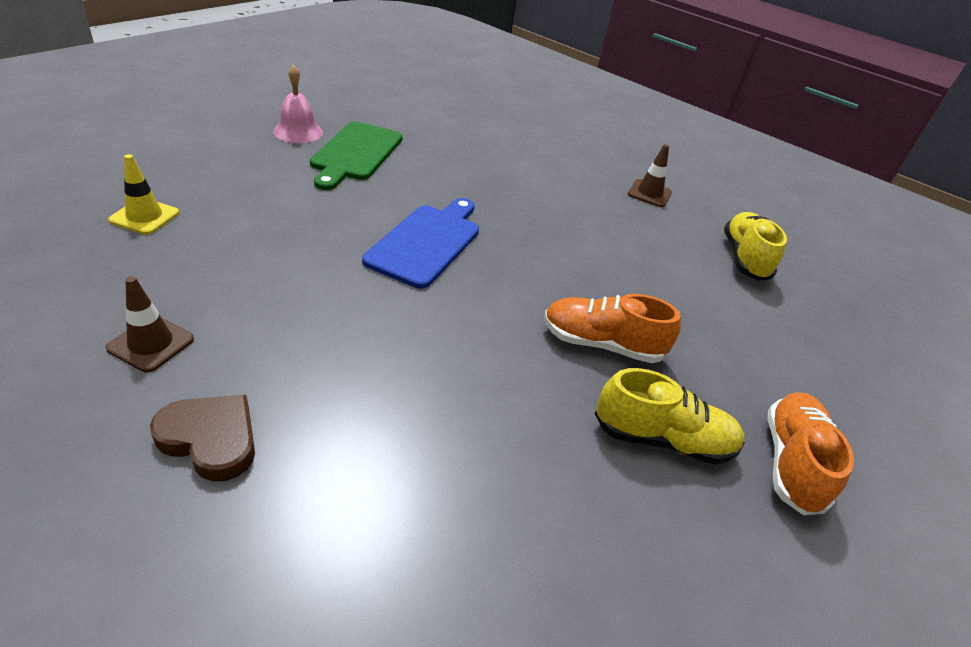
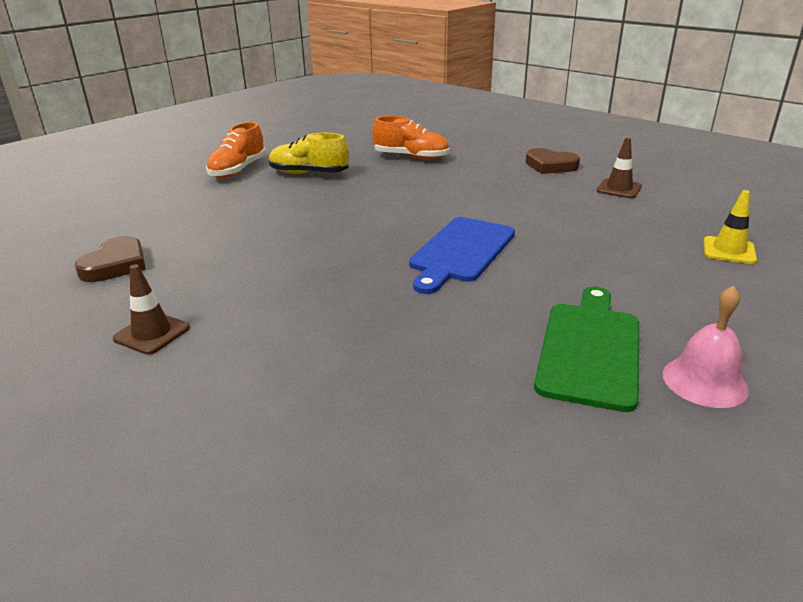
camera: 170 degrees left, 10 degrees down
orange shoe [544,294,681,363] -> orange shoe moved to [372,116,449,160]
yellow shoe [724,212,787,281] -> brown heart [75,236,146,282]

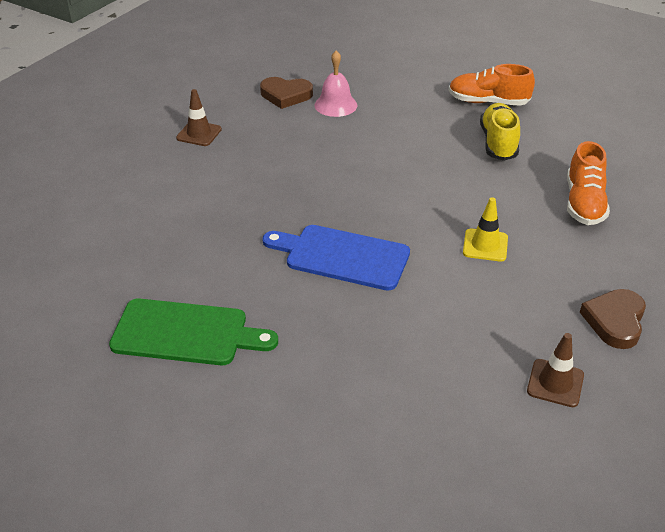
camera: 80 degrees right, 10 degrees up
pink bell [663,285,749,408] -> pink bell moved to [315,51,357,117]
yellow traffic cone [704,190,757,264] -> yellow traffic cone moved to [463,197,508,261]

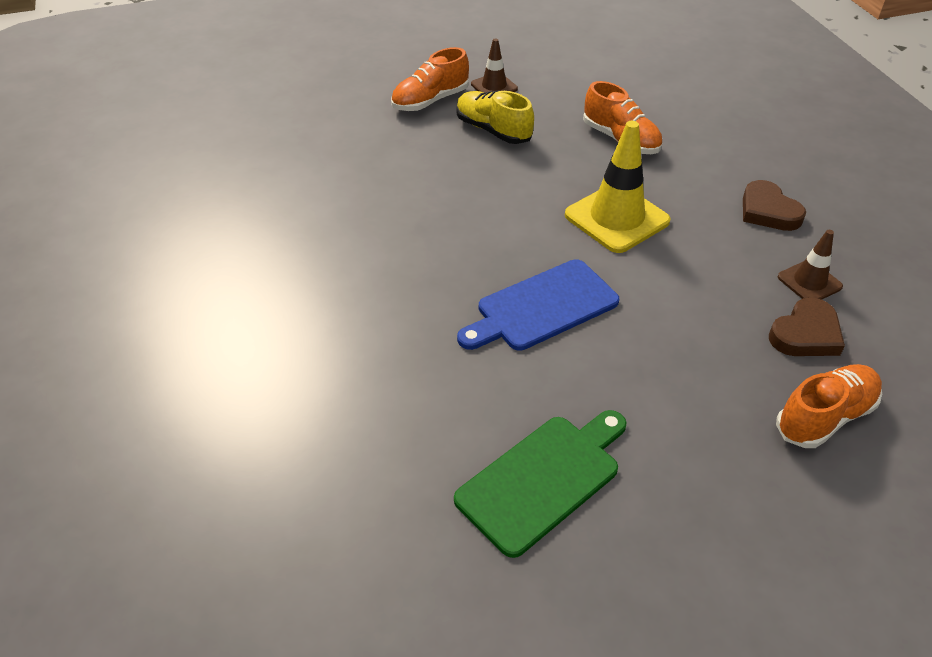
camera: 50 degrees left, 5 degrees up
brown traffic cone [176,89,222,146] -> brown traffic cone moved to [471,39,518,92]
brown heart [260,77,313,109] -> brown heart moved to [769,298,845,356]
pink bell [315,51,357,117] -> none
yellow traffic cone [463,197,508,261] -> yellow traffic cone [565,121,671,253], size x1.81
none -> orange shoe [776,364,882,448]

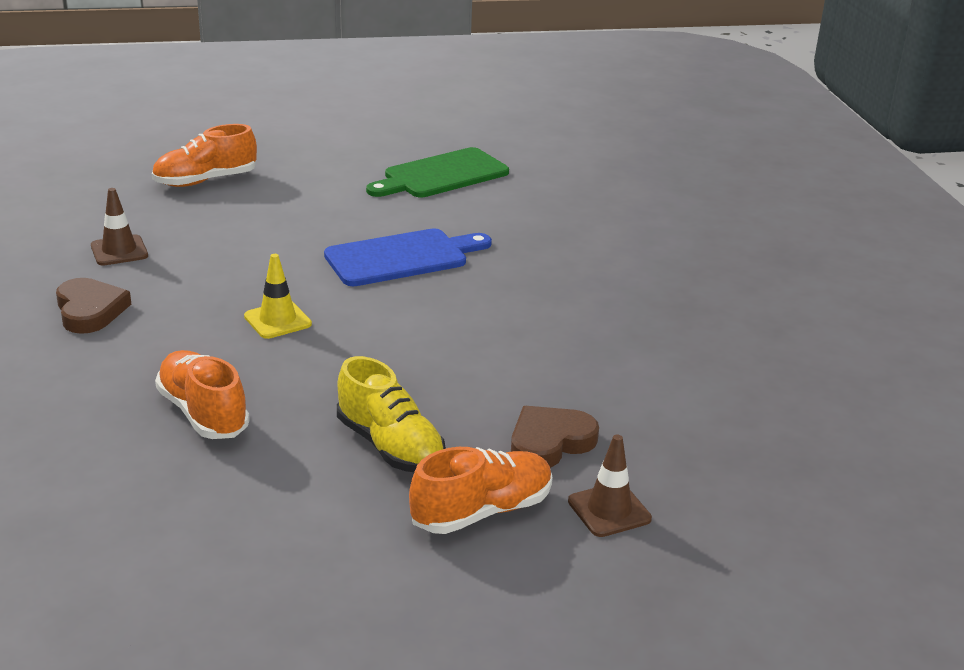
camera: 175 degrees left, 15 degrees down
brown traffic cone [471,39,518,92] -> brown traffic cone moved to [568,435,652,537]
yellow traffic cone [565,121,671,253] -> yellow traffic cone [244,254,312,339], size x0.55
brown heart [769,298,845,356] -> brown heart moved to [511,406,599,468]

